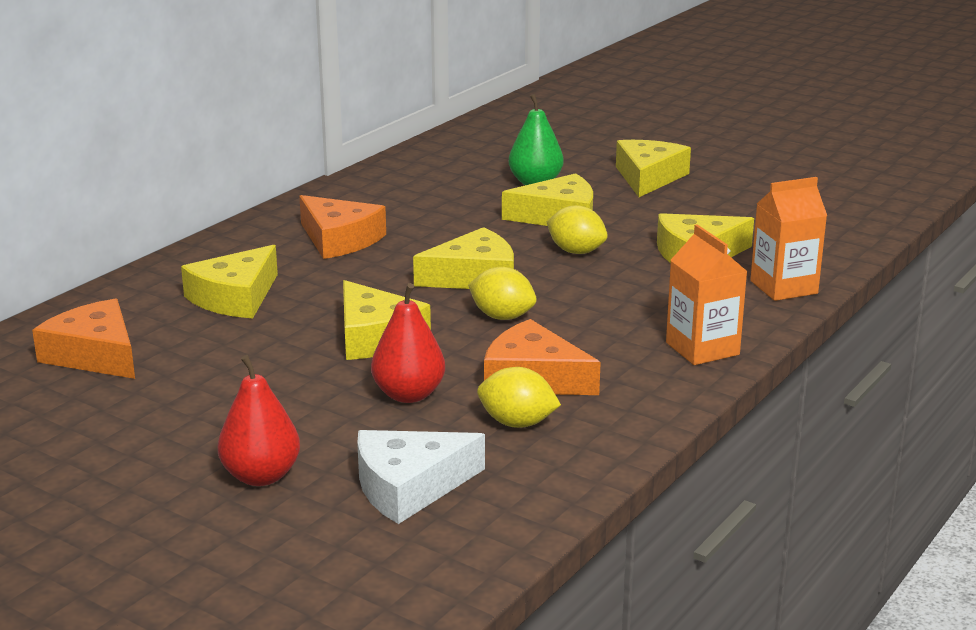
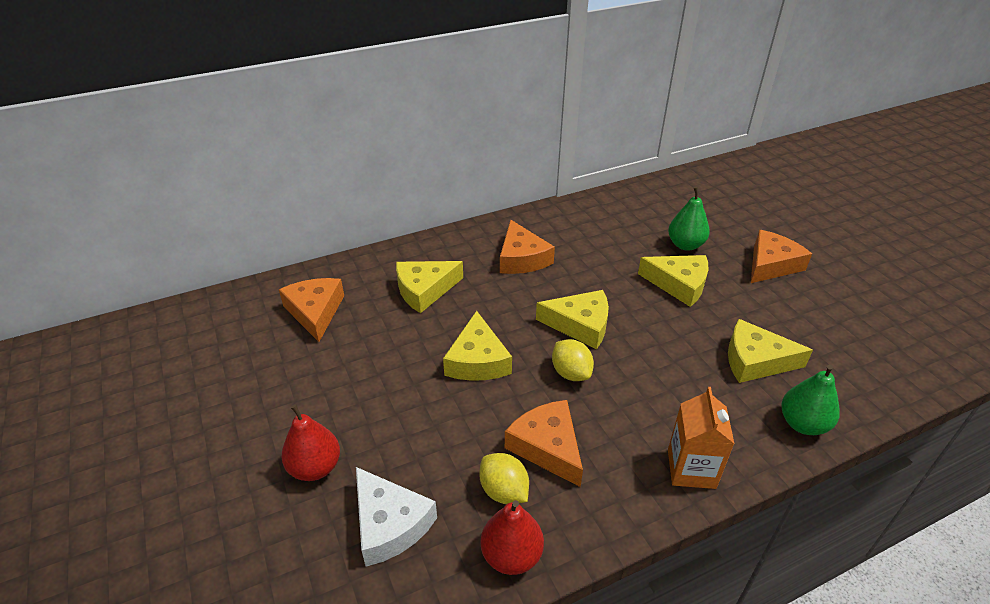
camera: 30 degrees right, 15 degrees up
white cheese [357,430,485,524] -> white cheese turned 135 degrees counterclockwise [356,467,437,567]
red pear [371,283,445,403] -> red pear moved to [480,500,544,575]
yellow lemon [547,205,608,254] -> none
yellow cheese [616,140,691,197] -> orange cheese [751,230,812,283]
orange carton [750,177,827,301] -> green pear [781,364,840,435]

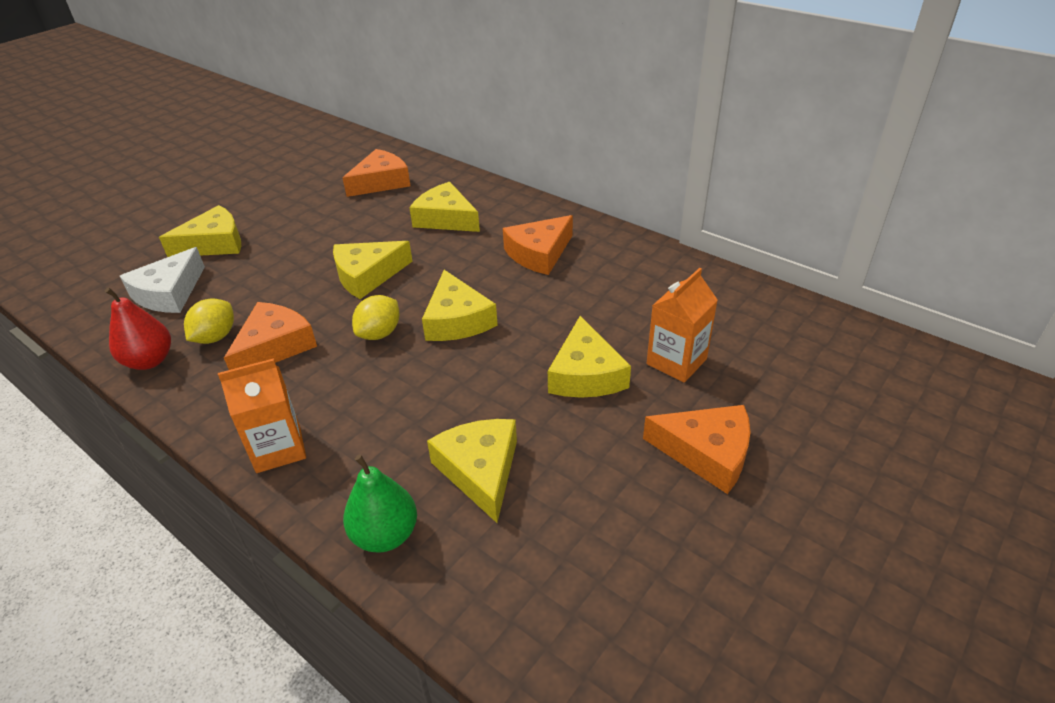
camera: 65 degrees right, 0 degrees up
red pear [281,404,340,481] -> yellow cheese [159,205,241,257]
green pear [668,187,710,251] -> orange carton [647,268,718,383]

